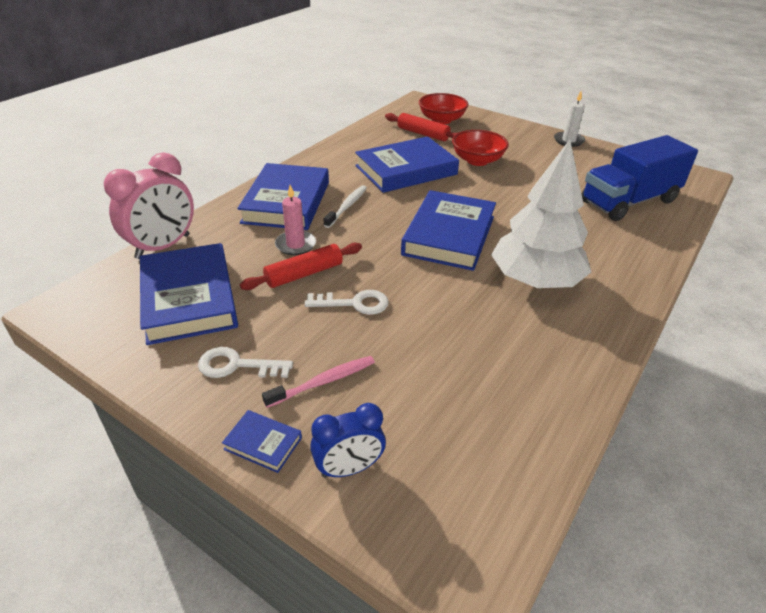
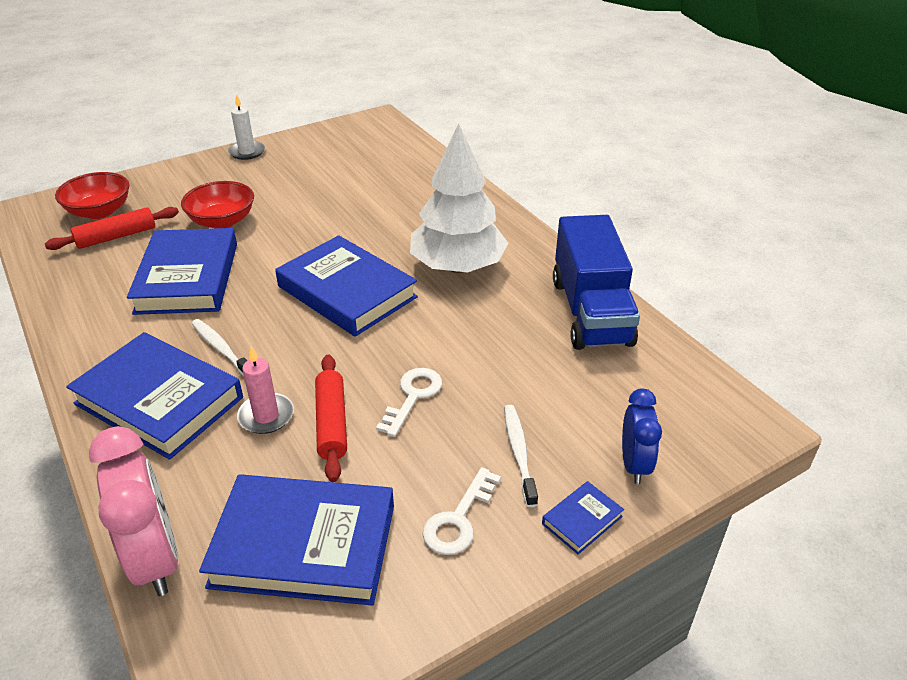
camera: 65 degrees left, 0 degrees up
pink toothbrush [262,356,375,408] -> white toothbrush [504,405,538,507]
blue truck [582,135,698,221] -> blue truck moved to [553,215,640,350]

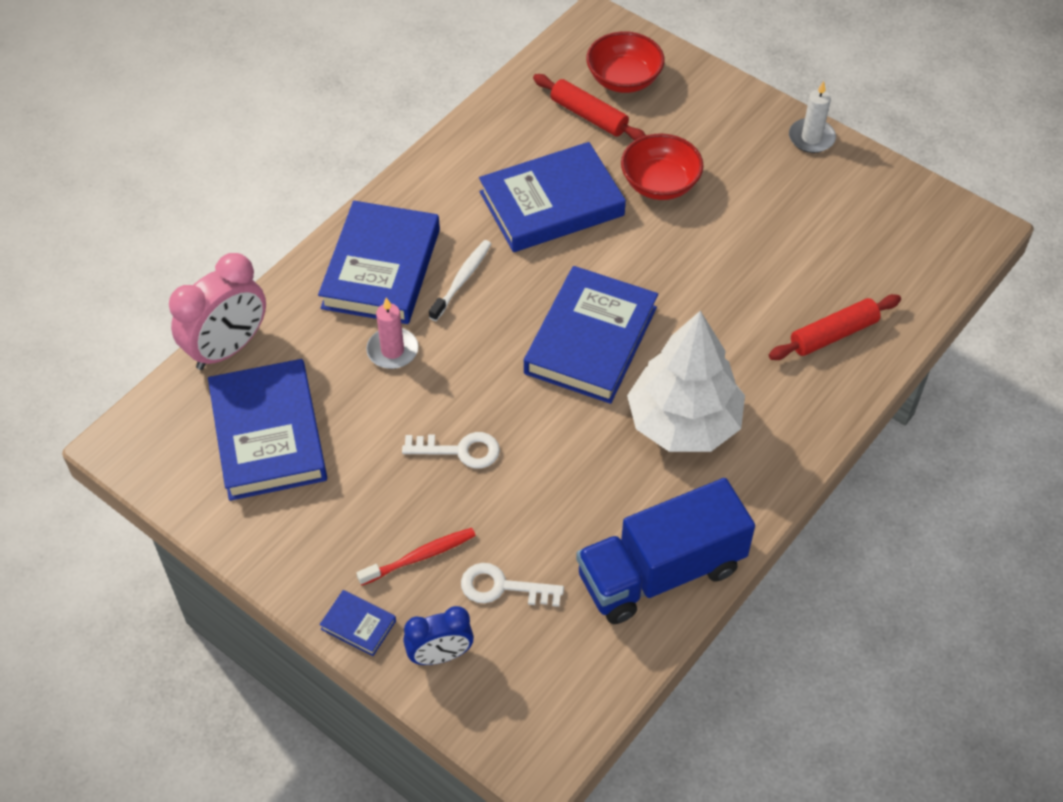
camera: 70 degrees right, 15 degrees up
red rolling pin [315,355,347,482] -> red rolling pin moved to [769,294,901,360]
white key [423,467,501,555] -> white key moved to [461,563,564,607]
white toothbrush [504,405,538,507] -> red toothbrush [356,528,476,586]

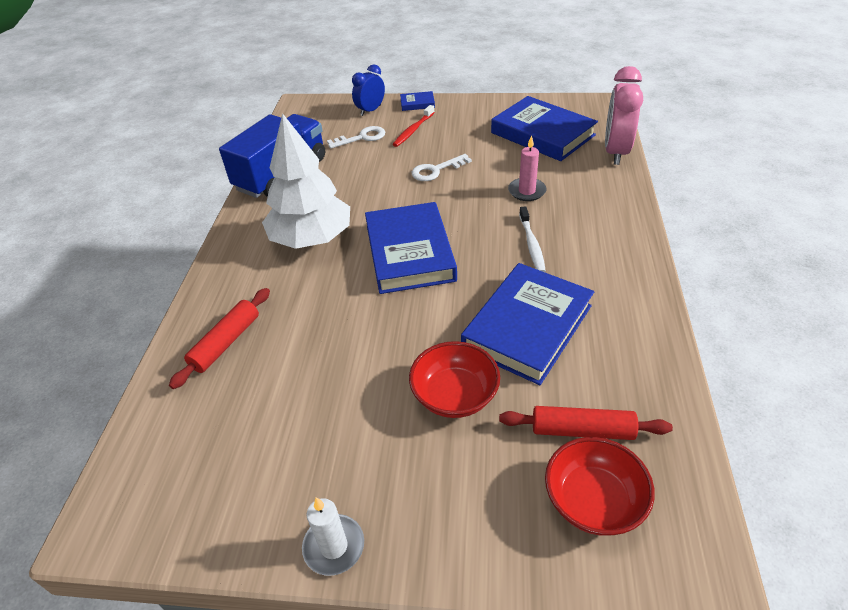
camera: 150 degrees right, 10 degrees down
blue book [318,201,440,324] -> none

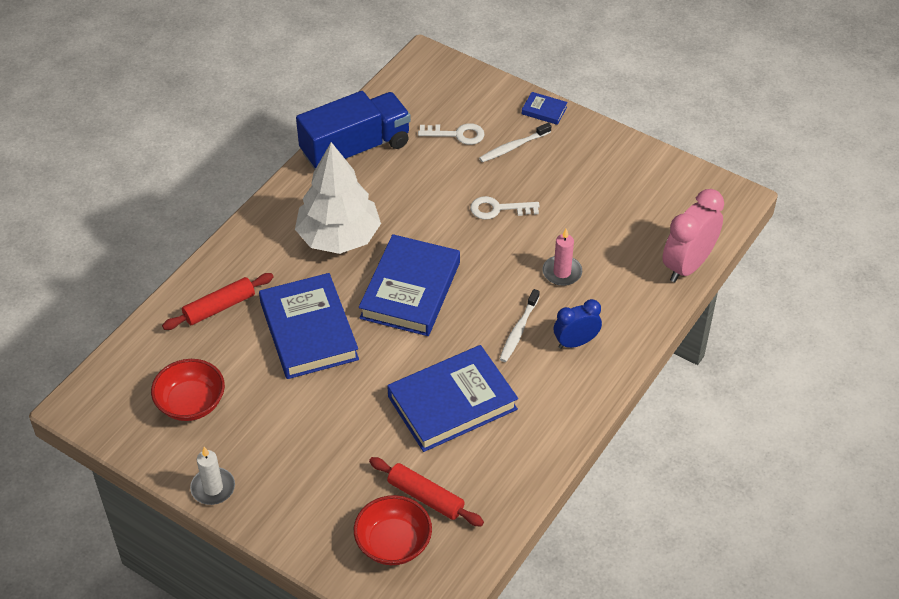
camera: 25 degrees right, 5 degrees up
blue clock [352,64,385,116] -> blue clock moved to [554,299,602,349]
red toothbrush [392,105,435,147] -> white toothbrush [479,123,551,162]
red bowl [409,341,500,418] -> red bowl moved to [151,359,225,421]
blue book [491,96,598,161] -> blue book moved to [259,273,359,379]

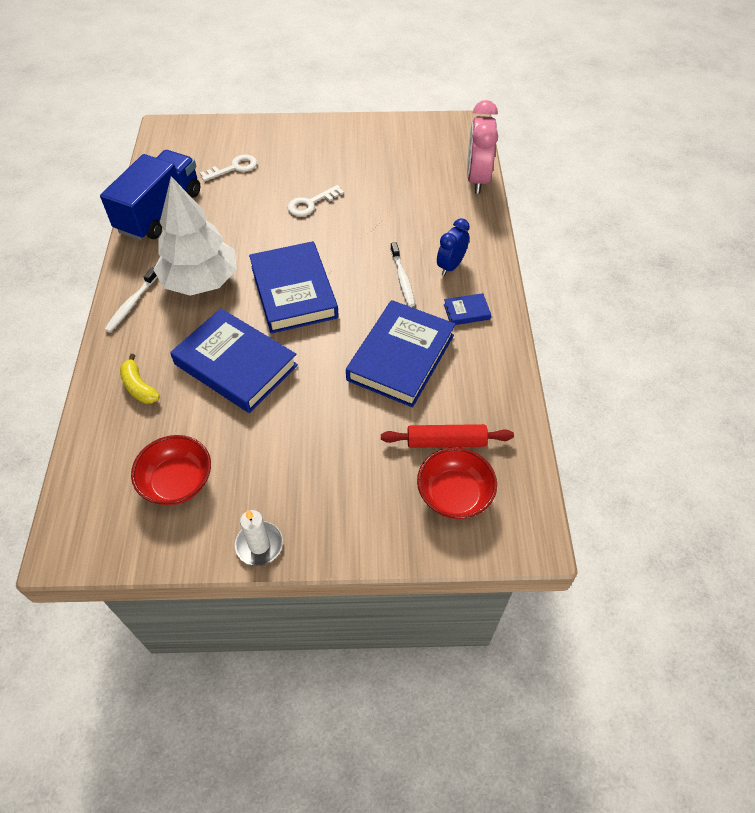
camera: 35 degrees left, 5 degrees up
red rolling pin [162,273,274,330] -> yellow banana [120,354,160,404]
white toothbrush [479,123,551,162] -> white toothbrush moved to [104,268,157,332]
blue book [522,92,568,125] -> blue book moved to [444,293,491,325]
pink candle [542,229,582,286] -> none

